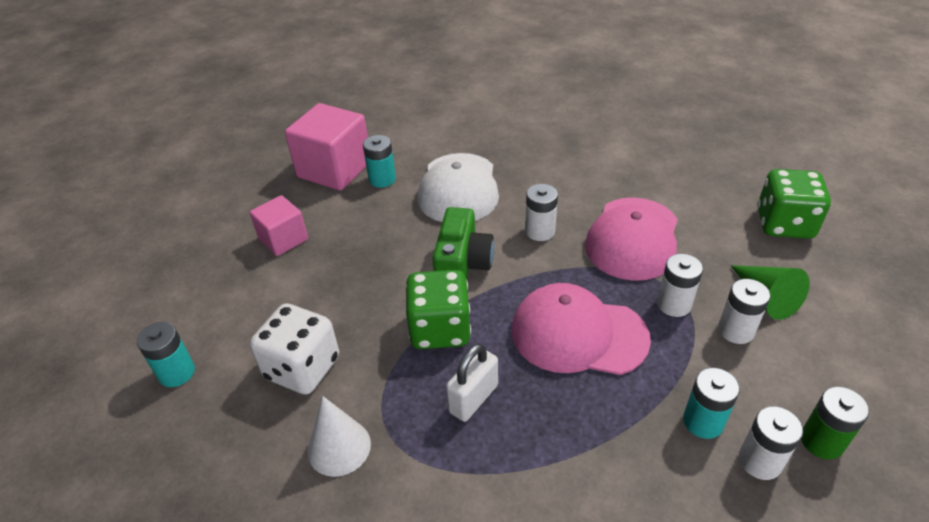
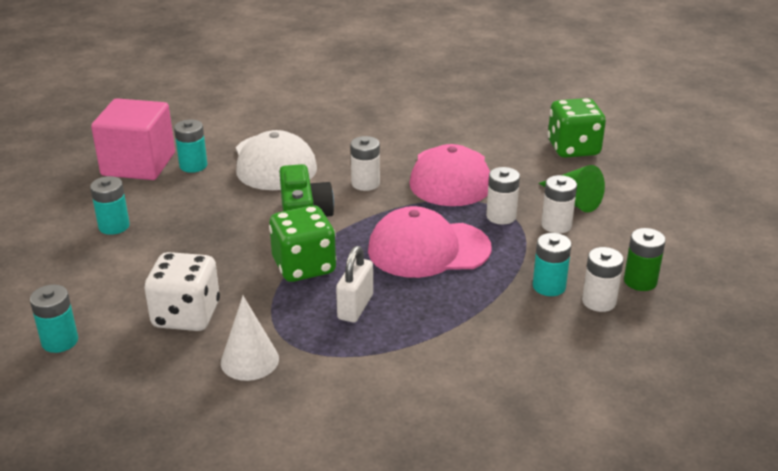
camera: 20 degrees left, 10 degrees down
pink cube [250,195,308,256] -> turquoise battery [90,176,130,235]

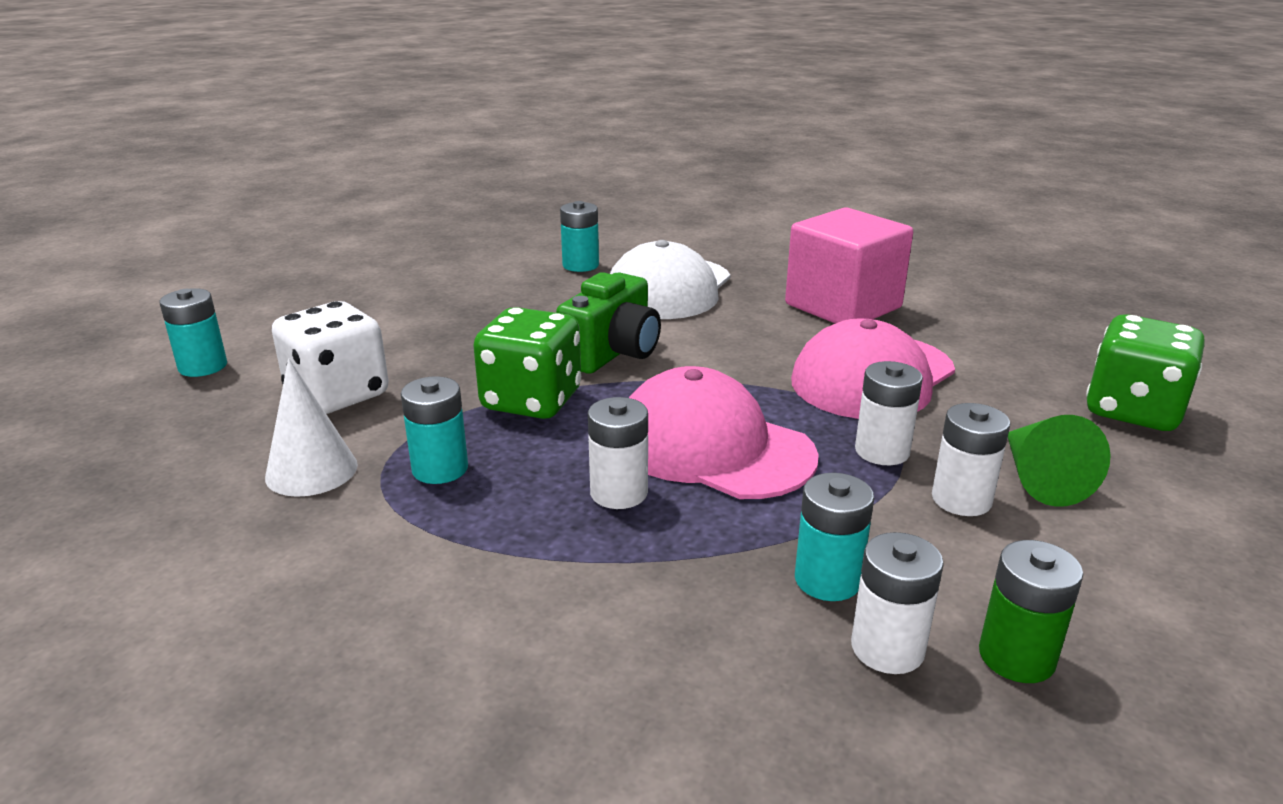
camera: 40 degrees right, 5 degrees down
turquoise battery [90,176,130,235] -> turquoise battery moved to [401,376,468,484]
pink cube [91,98,175,180] -> pink cube moved to [785,207,913,324]
white padlock [336,246,373,322] -> none
white battery [350,136,380,191] -> white battery moved to [588,397,648,509]

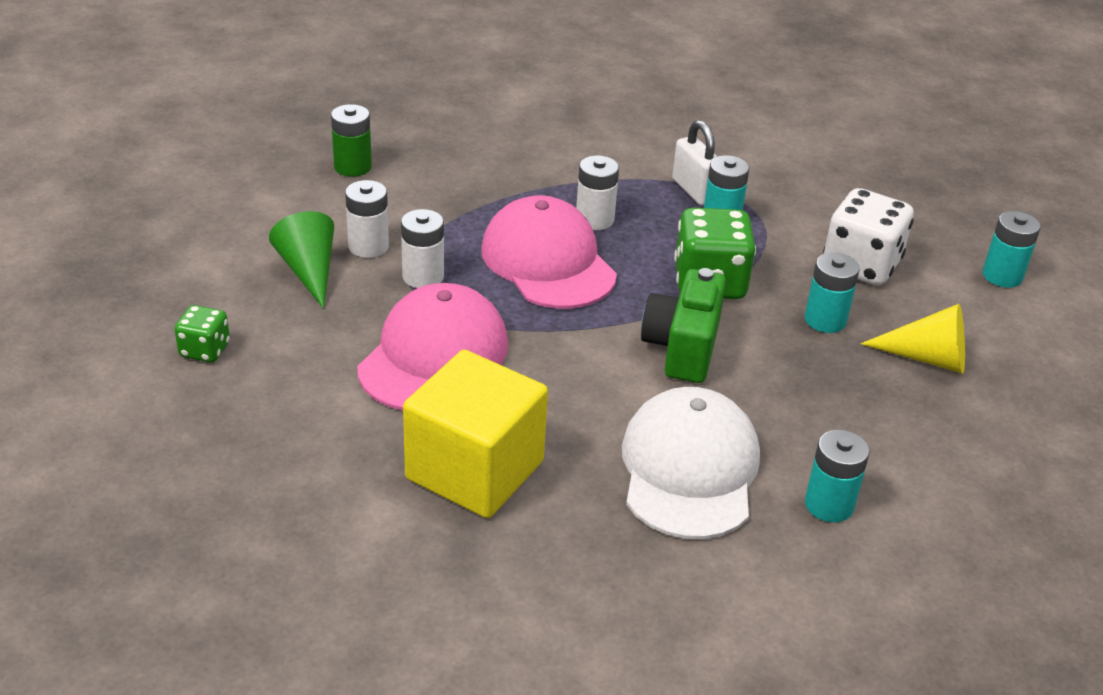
camera: 160 degrees right, 10 degrees up
white cone [265,358,358,497] -> none
pink cap [629,366,819,499] -> pink cap turned 135 degrees counterclockwise [481,195,617,309]
pink cube [785,207,913,324] -> yellow cube [403,350,548,518]
turquoise battery [795,473,874,601] -> turquoise battery moved to [805,252,860,333]
white battery [851,532,944,674] -> none
green dice [1086,314,1205,431] -> green dice [175,305,230,362], size x0.54
none -> white padlock [672,120,718,205]
none -> yellow cone [860,304,965,374]

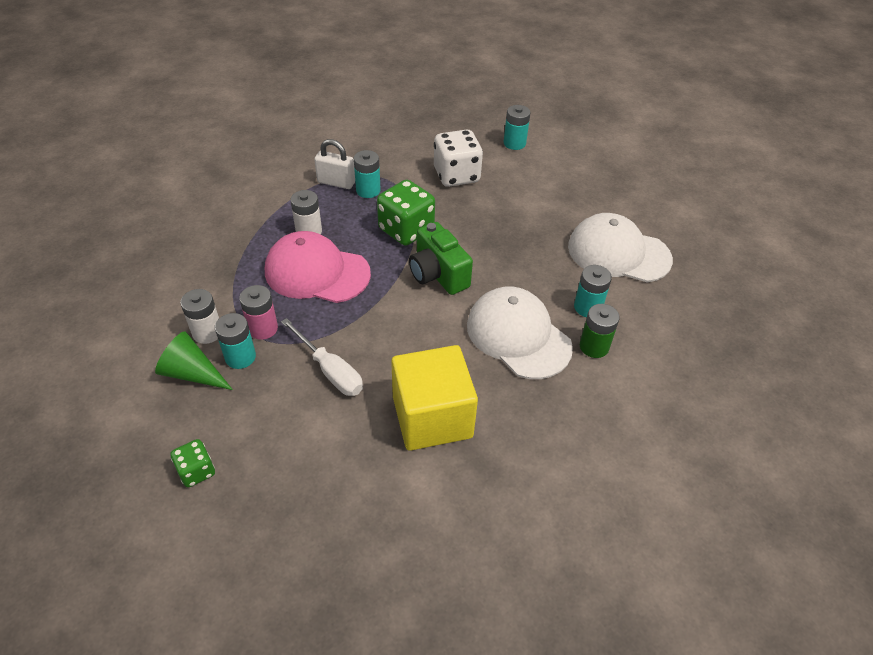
camera: 45 degrees left, 10 degrees up
green battery [331,104,372,177] -> green battery moved to [580,304,620,358]
pink cap [357,283,508,411] -> white screwdriver [281,318,363,396]
white battery [401,209,444,288] -> pink battery [239,285,278,340]
turquoise battery [805,252,860,333] -> turquoise battery moved to [215,313,256,369]
yellow cone [860,304,965,374] -> none
none -> white cap [568,213,673,282]

